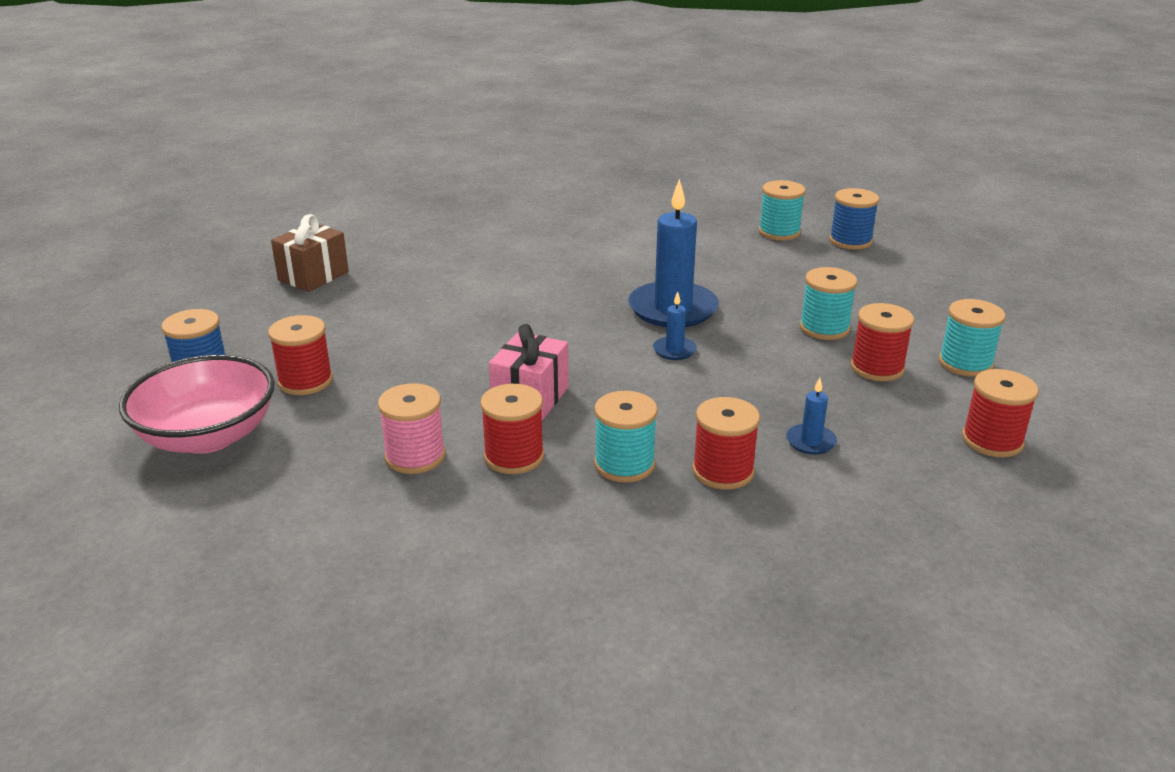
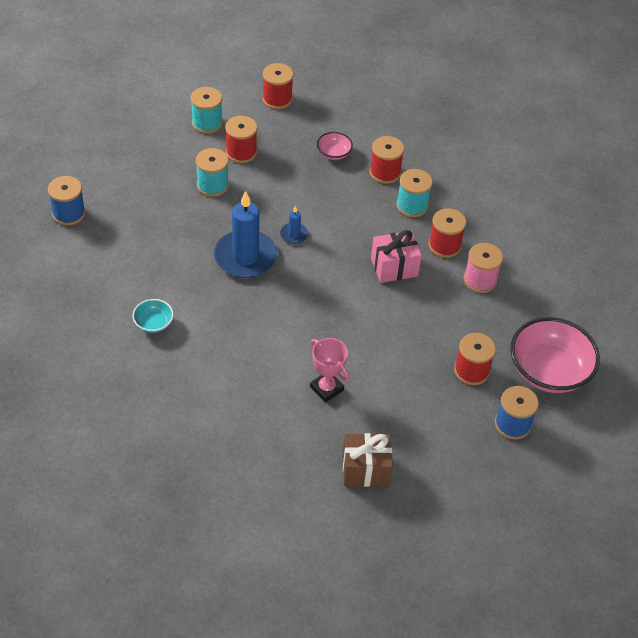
camera: 130 degrees left, 20 degrees up
turquoise spool [759,180,805,241] -> none
blue candle [786,378,837,455] -> pink bowl [317,132,353,160]
none -> turquoise bowl [133,299,174,333]
none -> pink trophy [310,338,349,403]

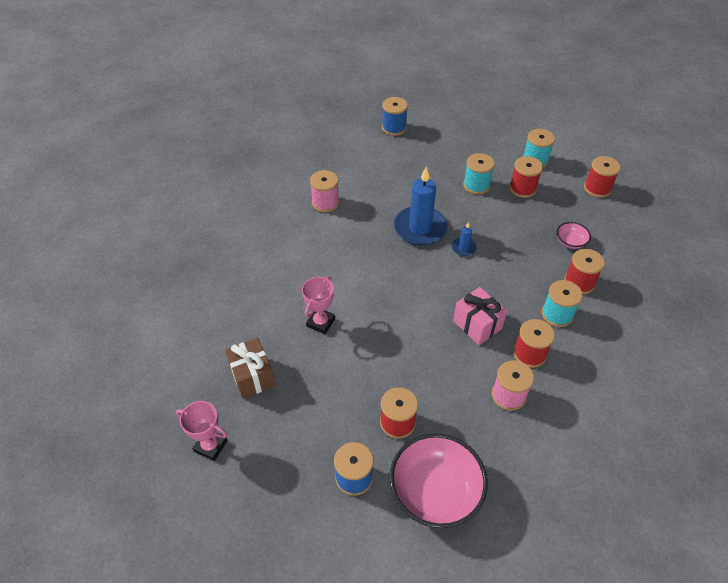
camera: 70 degrees right, 0 degrees up
turquoise bowl [133,299,174,333] -> pink spool [310,170,339,212]
none -> pink trophy [176,401,227,461]

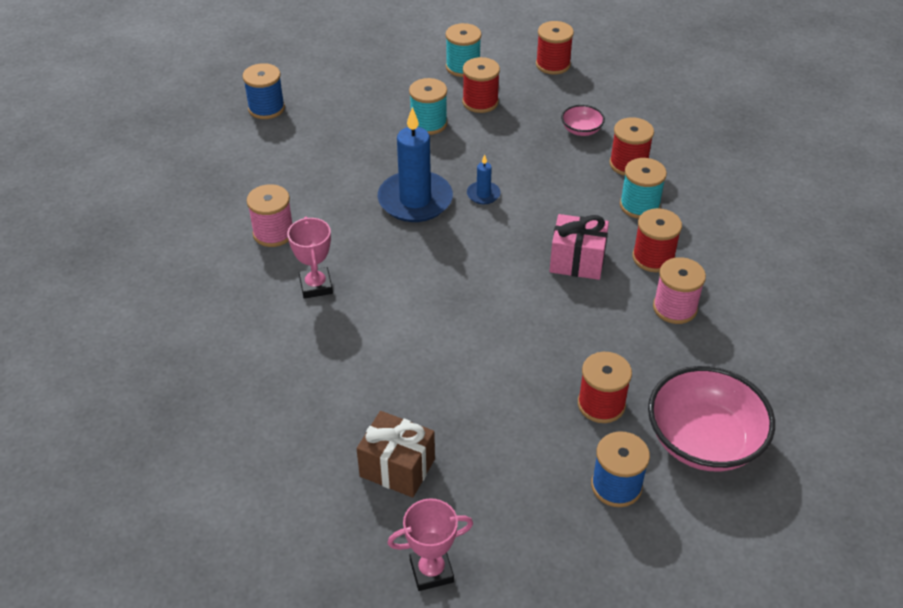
camera: 40 degrees left, 5 degrees down
pink trophy [302,276,335,334] -> pink trophy moved to [287,217,333,299]

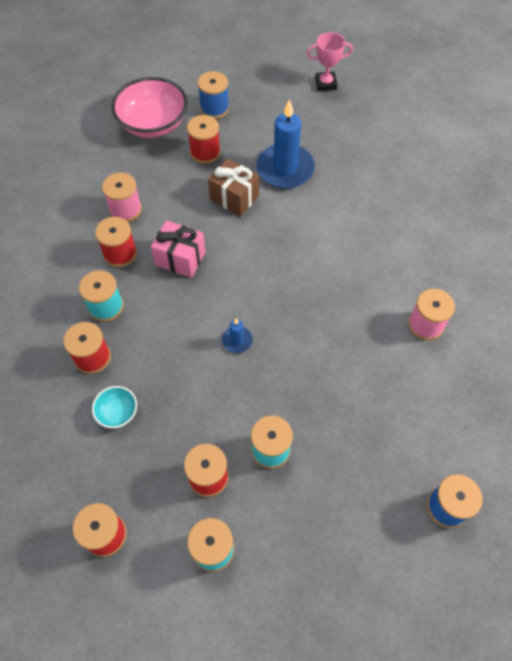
camera: 170 degrees left, 15 degrees up
pink trophy [287,217,333,299] -> none
brown gift [357,411,435,498] -> brown gift moved to [208,158,259,217]
blue candle [378,107,453,222] -> blue candle moved to [256,99,315,189]
pink bowl [561,105,605,136] -> turquoise bowl [92,386,137,428]

